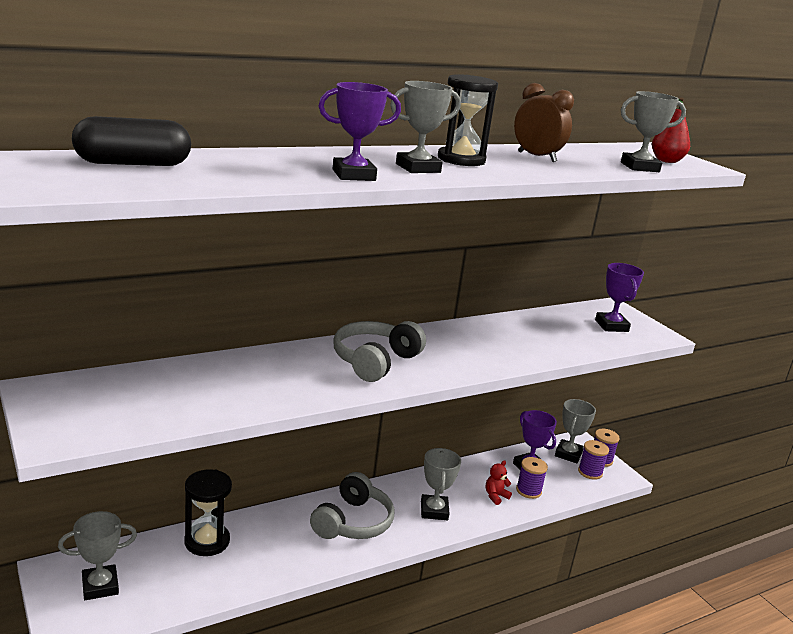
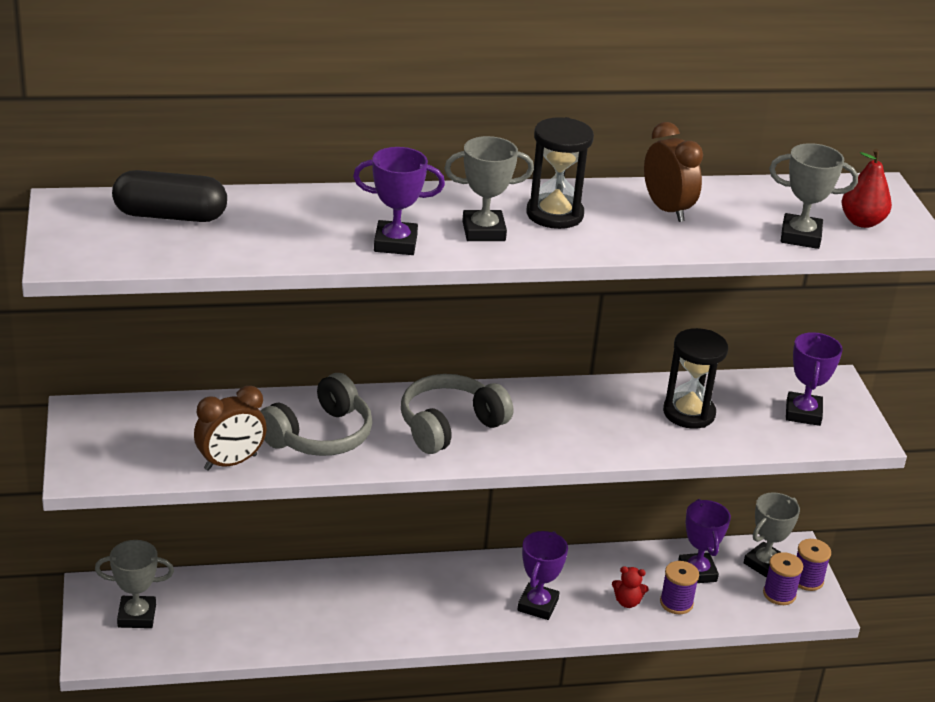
camera: 20 degrees right, 10 degrees up
black hourglass [185,469,232,556] -> black hourglass moved to [663,328,728,429]
grey headphones [310,472,395,539] -> grey headphones moved to [261,373,373,456]
grey trophy [421,448,461,520] -> purple trophy [517,531,568,620]
red teddy bear [486,460,512,505] -> red teddy bear turned 150 degrees counterclockwise [612,566,649,608]
none -> brown clock [194,386,267,471]

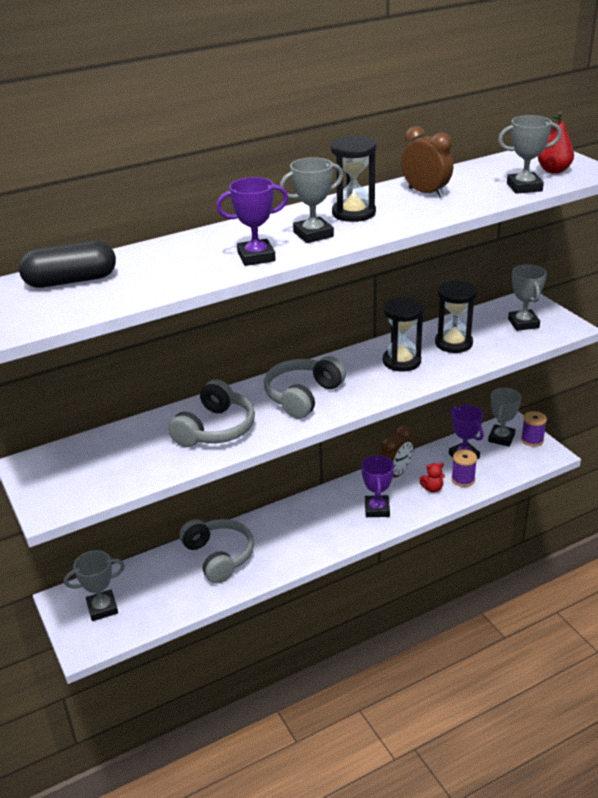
camera: 15 degrees left, 0 degrees up
brown clock [194,386,267,471] -> brown clock moved to [380,425,414,478]
purple spool [763,552,803,605] -> none
purple trophy [786,332,843,426] -> grey trophy [508,264,547,331]
none -> grey headphones [179,519,254,583]
none -> black hourglass [383,297,424,372]

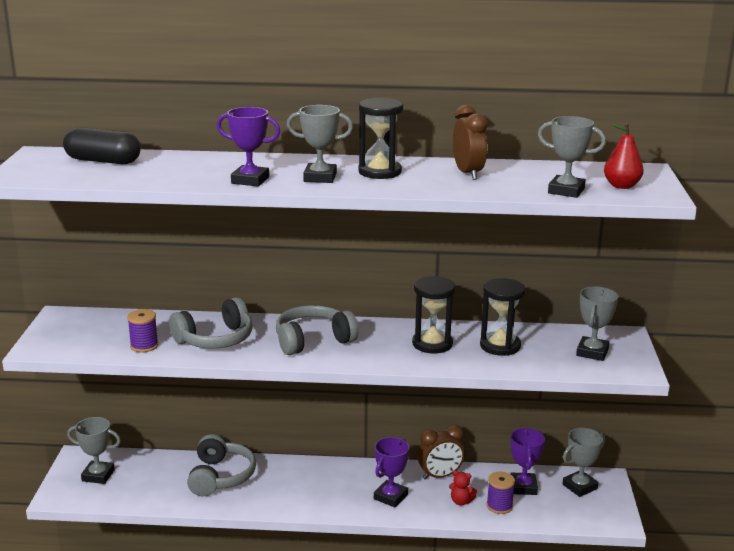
camera: 30 degrees right, 10 degrees down
purple spool [521,411,547,447] -> purple spool moved to [127,309,158,352]

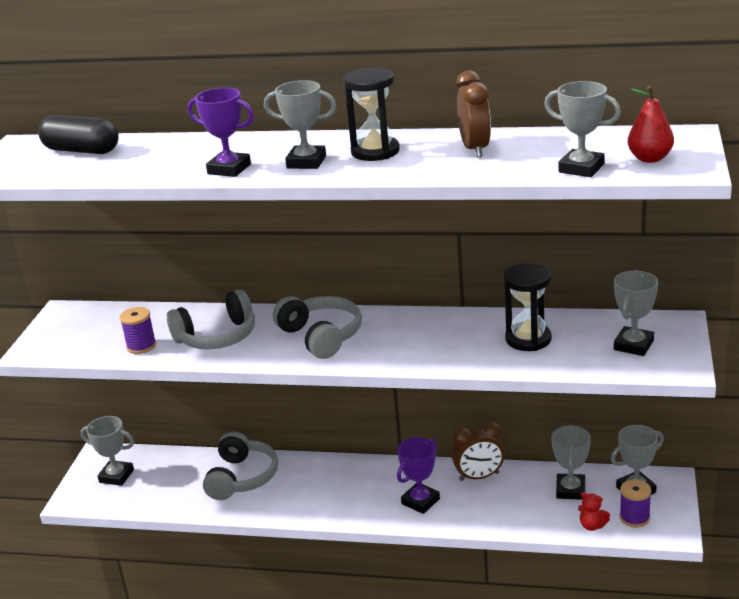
camera: 10 degrees right, 5 degrees up
grey headphones [276,305,358,355] -> grey headphones turned 75 degrees clockwise [273,296,362,359]
black hourglass [412,276,456,353] -> none
red teddy bear [449,470,477,505] -> red teddy bear moved to [578,492,610,531]
purple spool [487,472,515,514] -> purple spool moved to [620,480,651,527]
purple trophy [510,428,545,495] -> grey trophy [551,425,591,500]

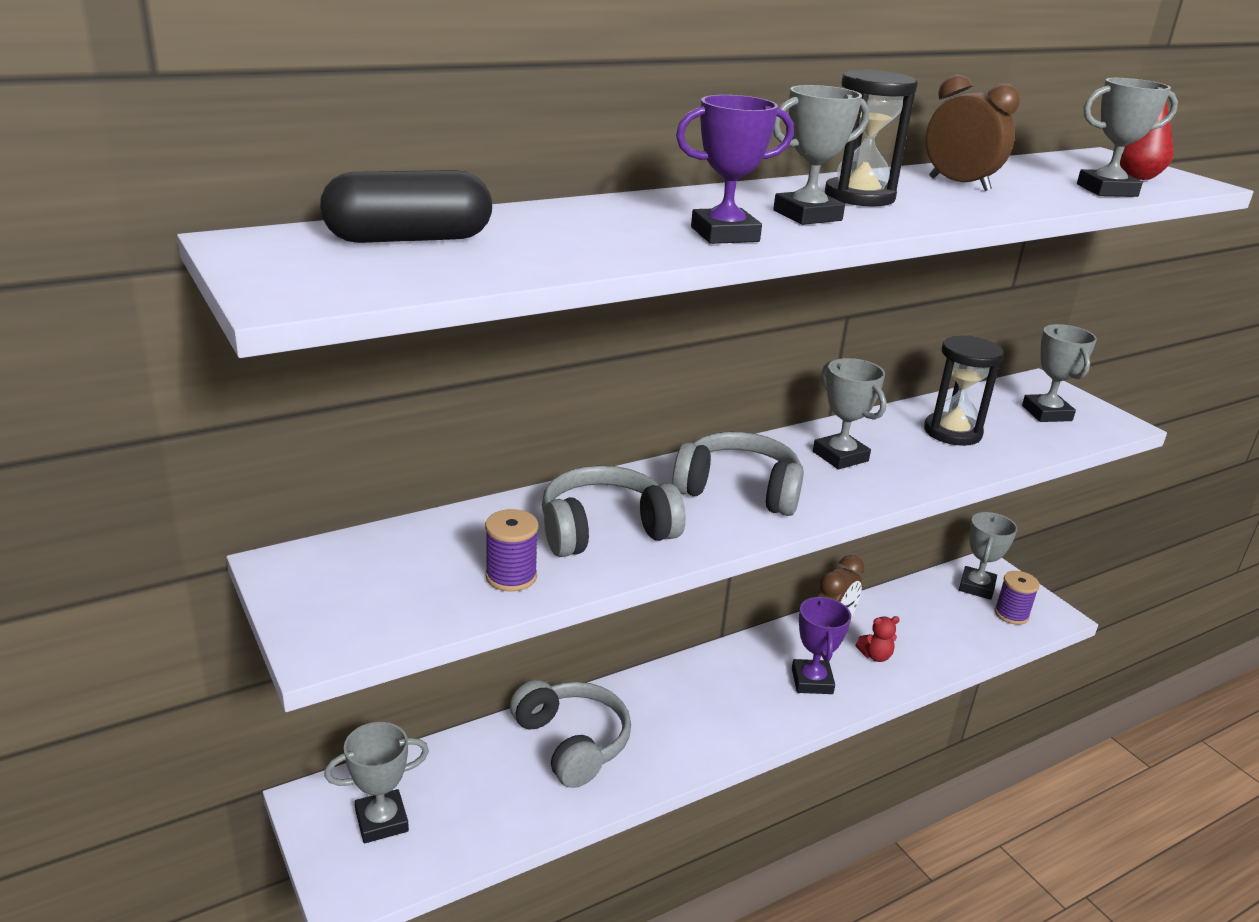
camera: 45 degrees left, 0 degrees up
grey headphones [167,289,255,350] -> grey headphones turned 135 degrees counterclockwise [542,465,686,557]
grey trophy [551,425,591,500] -> grey trophy moved to [813,358,886,469]
red teddy bear [578,492,610,531] -> red teddy bear moved to [856,616,900,662]

